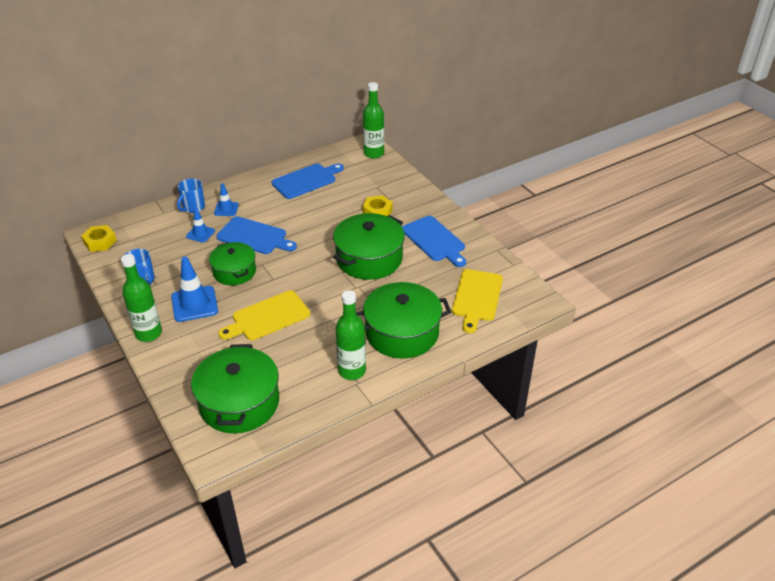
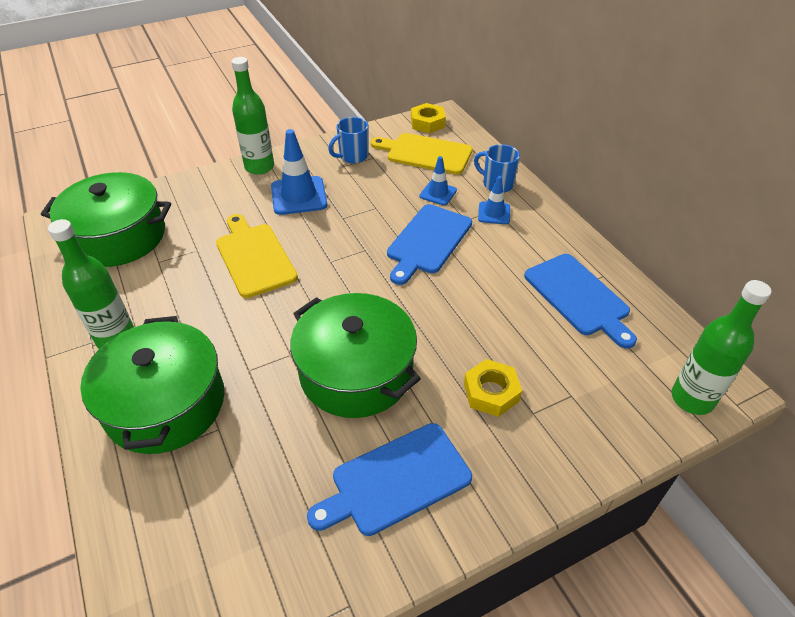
camera: 95 degrees right, 5 degrees up
green pot [209,242,256,285] -> none
yellow cutting board [452,269,503,333] -> yellow cutting board moved to [371,133,473,175]

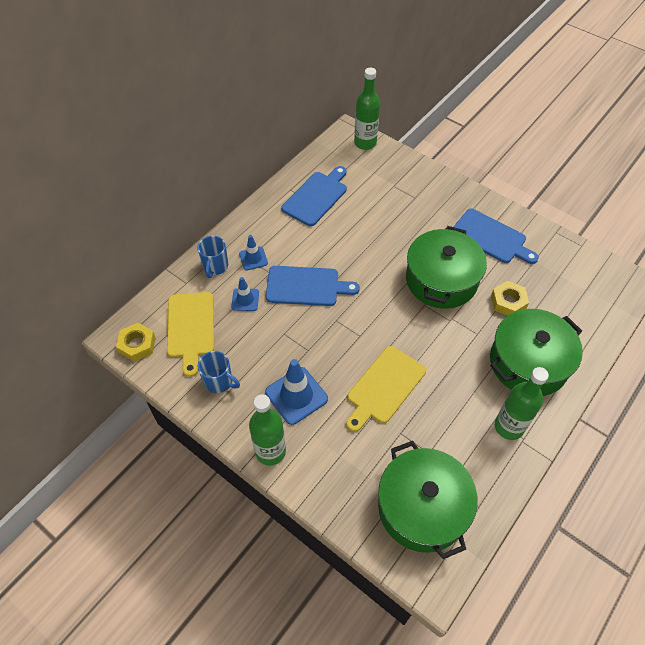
camera: 115 degrees left, 10 degrees up
yellow nut [464,359,522,417] -> yellow nut moved to [491,281,529,316]

